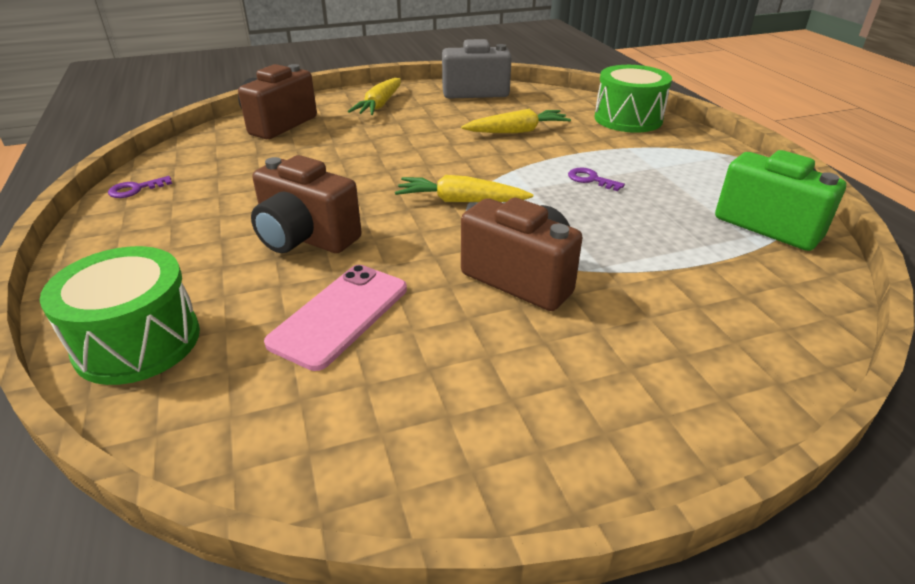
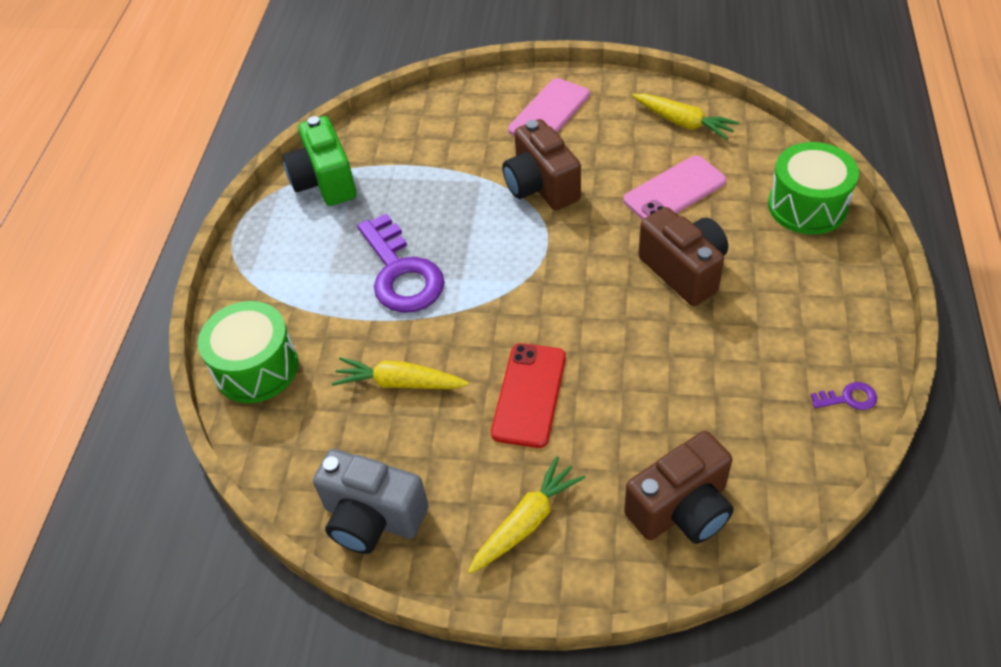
camera: 150 degrees left, 15 degrees up
yellow carrot [395,175,533,202] -> yellow carrot moved to [632,94,739,140]
purple key [568,168,625,191] -> purple key [357,213,445,313], size x2.40
none -> red phone [491,343,566,448]
none -> pink phone [508,78,590,136]

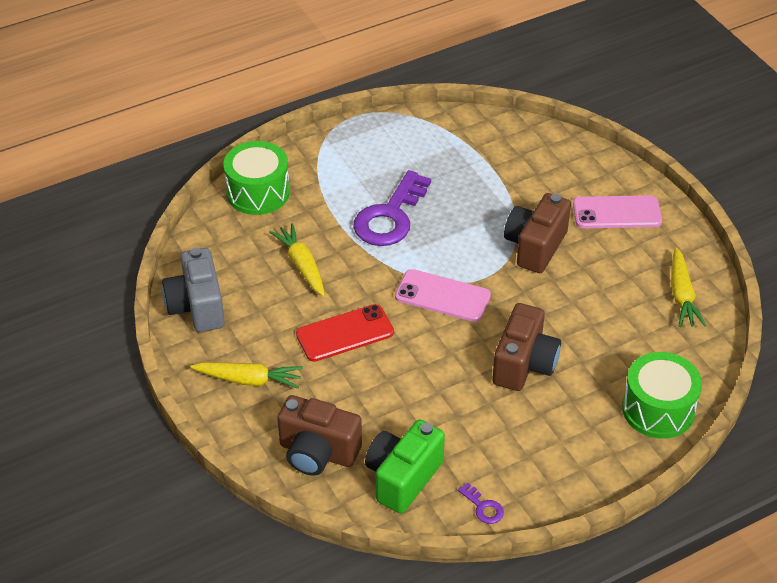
camera: 50 degrees right, 5 degrees down
green camera [282,116,356,206] -> green camera moved to [365,419,445,514]
pink phone [623,156,726,220] -> pink phone moved to [395,269,491,322]

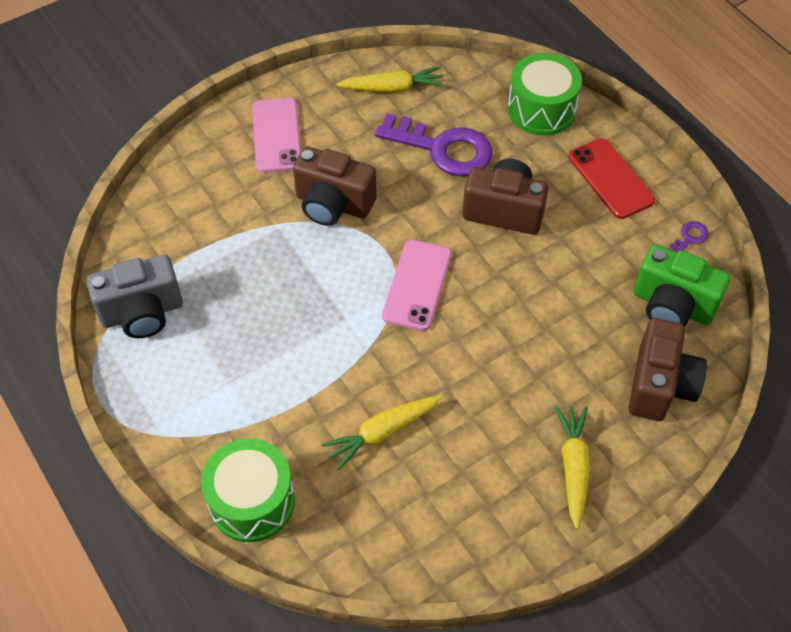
camera: 95 degrees left, 10 degrees up
grey camera [162,248,225,332] -> grey camera moved to [87,255,183,338]
red phone [296,304,394,362] -> red phone moved to [568,138,655,219]
purple key [353,170,431,246] -> purple key moved to [375,113,493,176]

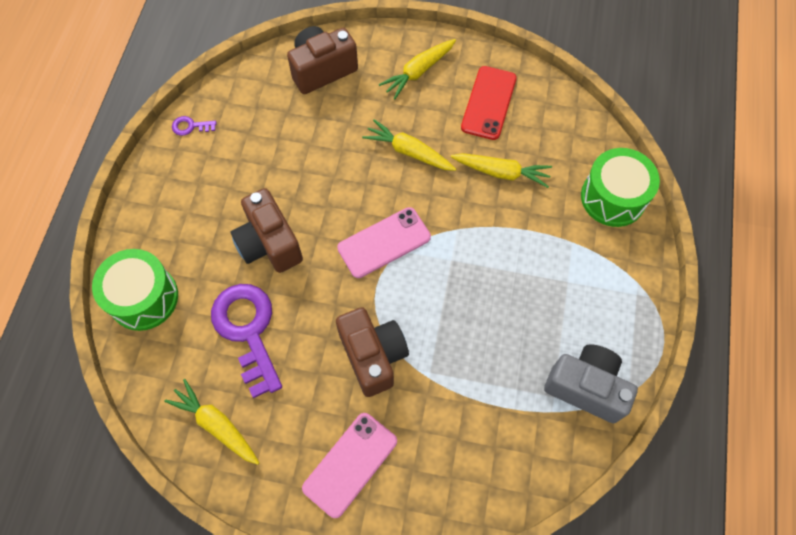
camera: 135 degrees left, 10 degrees up
red phone [568,138,655,219] -> red phone moved to [461,66,517,140]
green camera [634,244,731,327] -> none
none -> yellow carrot [362,119,456,171]

